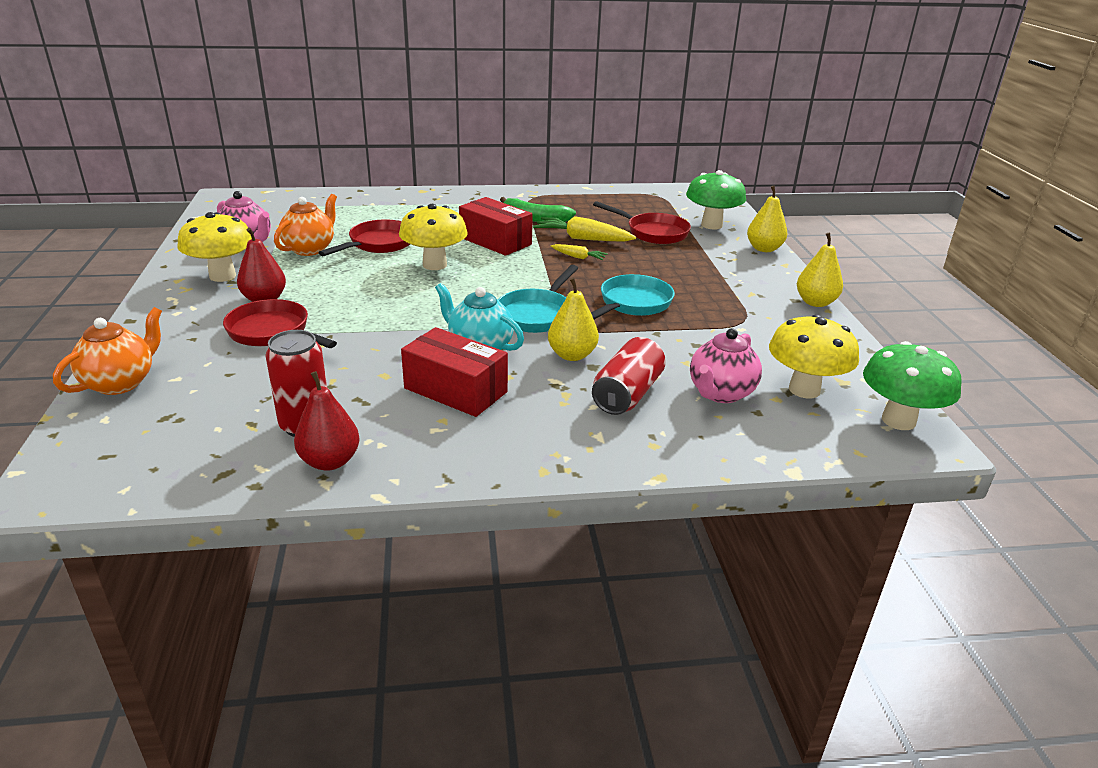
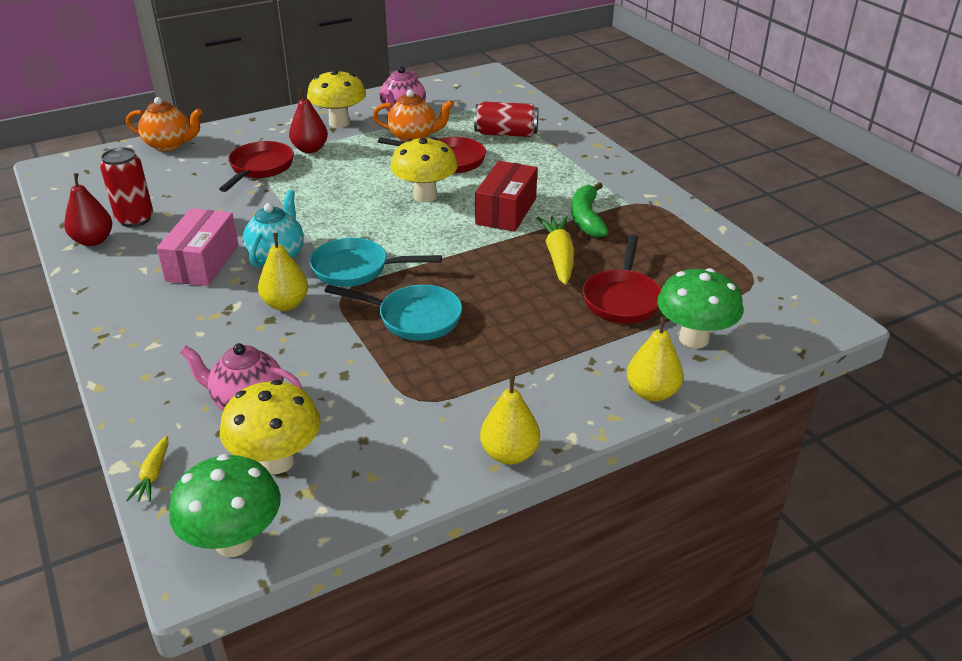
camera: 70 degrees right, 5 degrees up
red box [401,327,508,417] -> pink box [157,208,238,286]
yellow carrot [551,244,608,260] -> yellow carrot moved to [126,436,168,502]
red can [592,337,666,415] -> red can moved to [474,101,539,137]

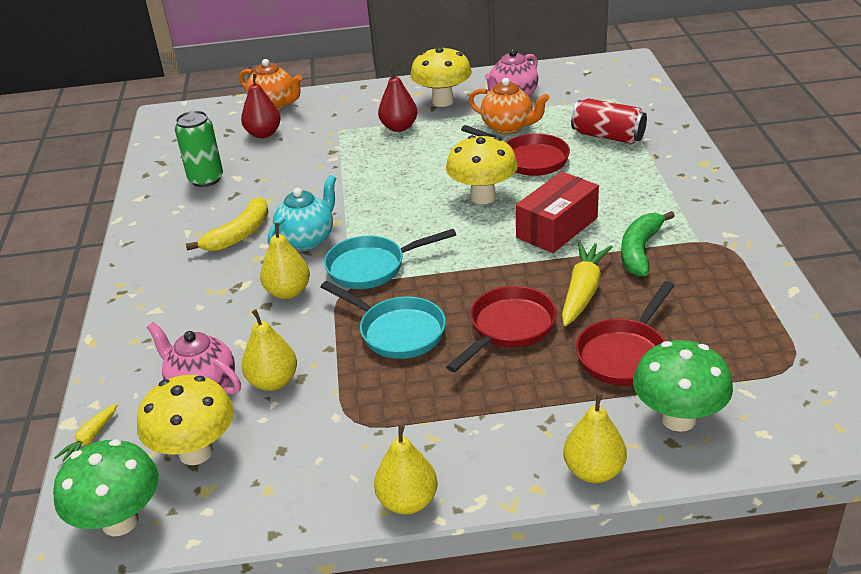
camera: 25 degrees right, 0 degrees up
red pear [64,173,112,246] -> red pear moved to [241,74,281,138]
red can [100,147,153,227] -> green can [175,111,223,187]
pink box [157,208,238,286] -> yellow banana [186,197,269,251]
red pan [219,141,294,192] -> red pan moved to [446,286,557,372]
turquoise pan [309,238,442,287] -> turquoise pan turned 45 degrees counterclockwise [324,229,456,289]
none -> yellow pear [242,309,297,391]

